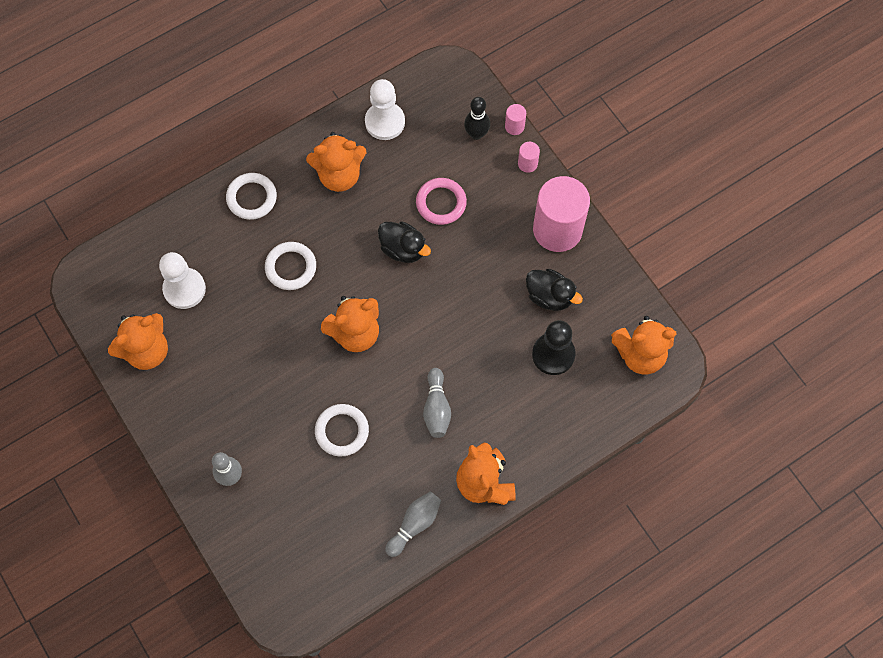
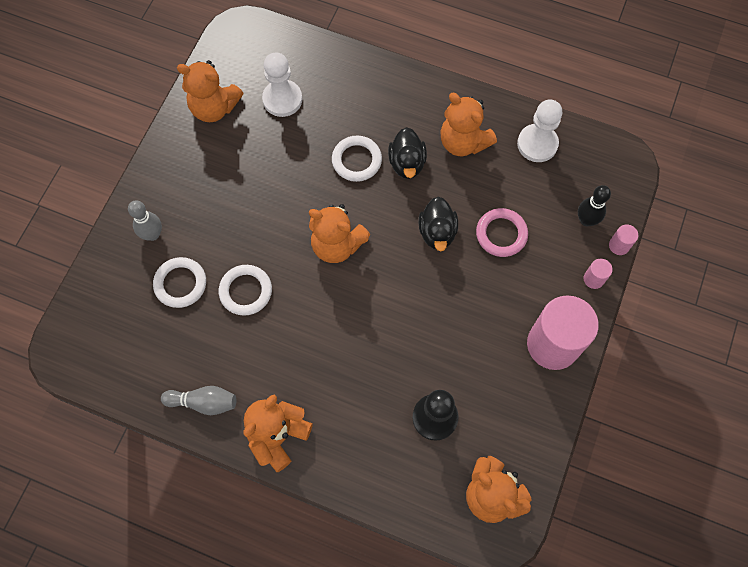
camera: 55 degrees right, 0 degrees up
white ring [226,173,277,220] -> white ring moved to [153,257,206,308]
grey bowling pin [423,368,451,438] -> none
black duck [526,269,583,311] -> black duck moved to [388,127,427,179]

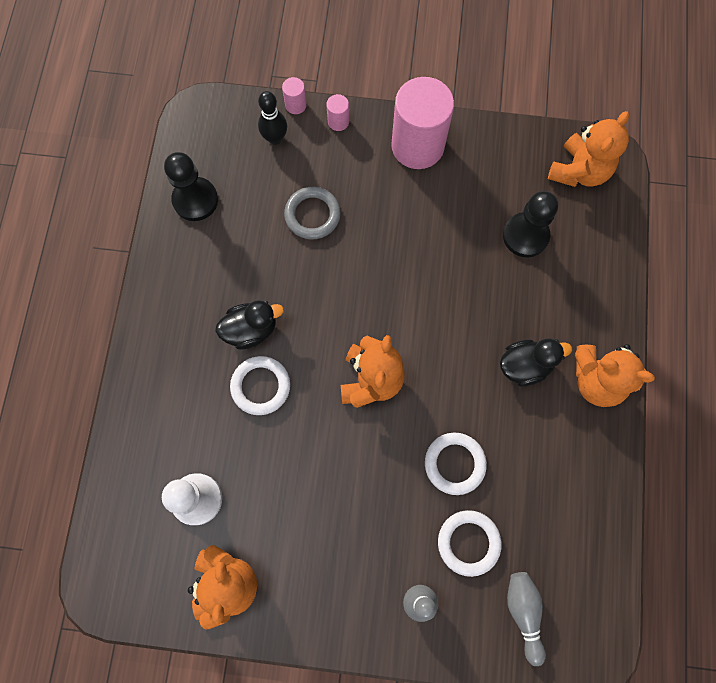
camera: 105 degrees left, 5 degrees up
grey bowling pin [161,386,236,415] -> grey bowling pin moved to [507,572,546,666]
black duck [419,197,458,251] -> black duck moved to [500,338,572,386]
orange teddy bear [440,93,497,156] -> none
pink ring [476,208,528,257] -> grey ring [284,187,341,240]
white pawn [517,99,562,162] -> black pawn [164,152,218,221]

